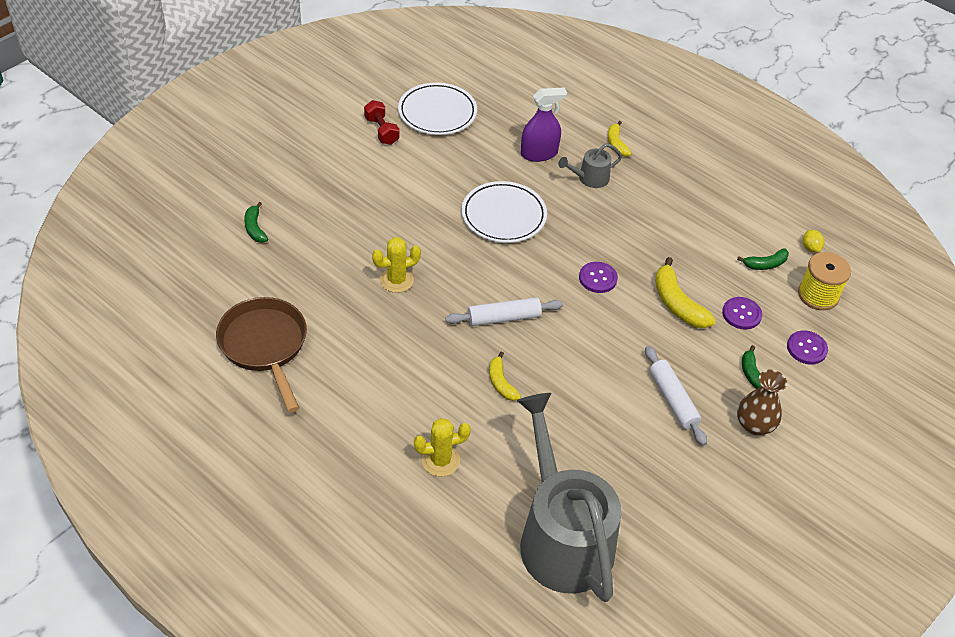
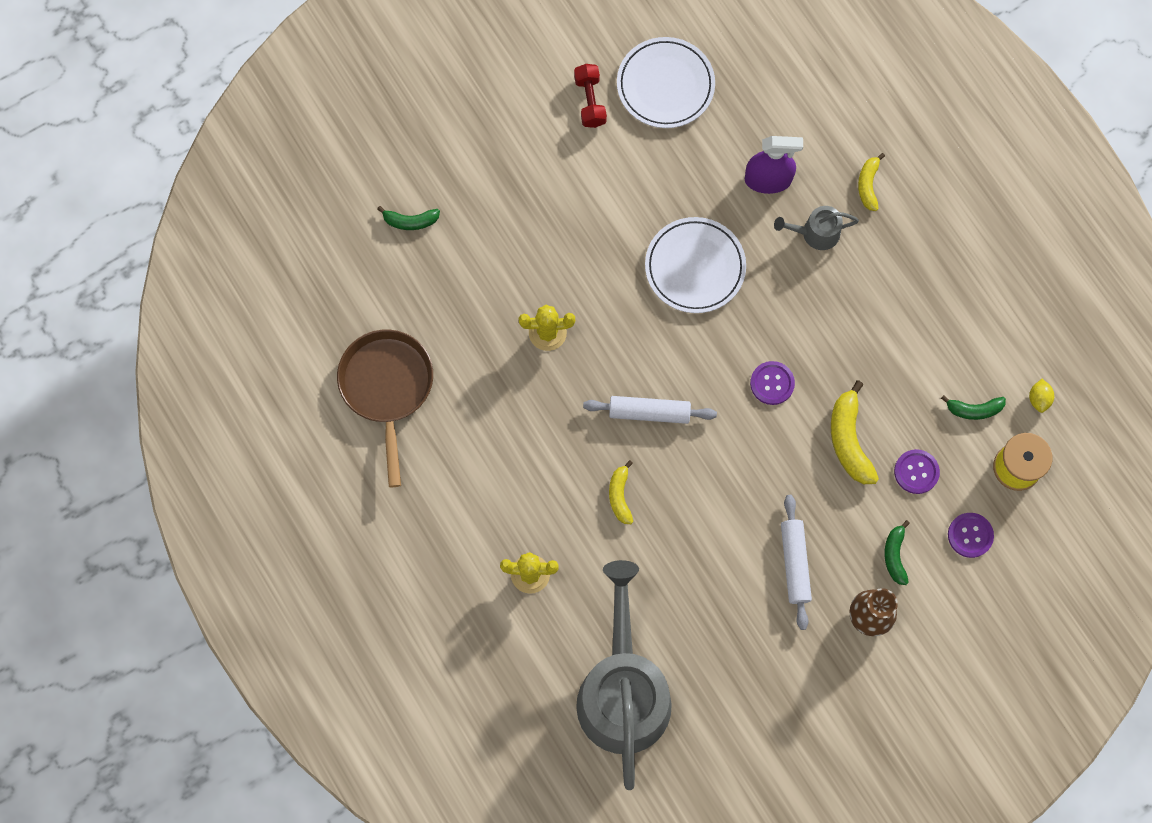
camera: 20 degrees right, 25 degrees up
green banana [244,202,268,243] -> green banana turned 90 degrees counterclockwise [377,206,440,230]

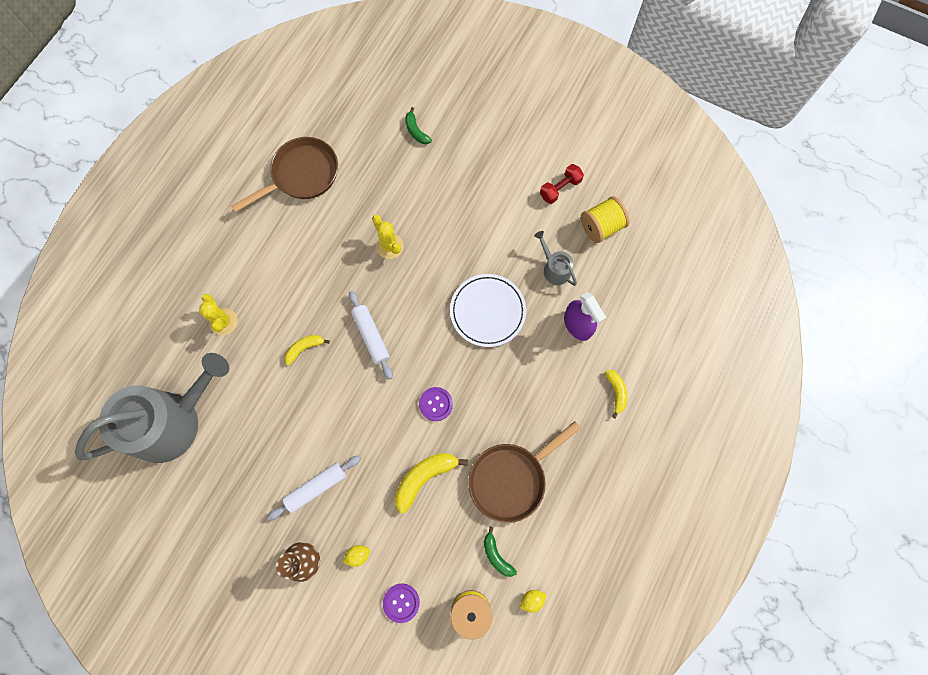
camera: 60 degrees right, 0 degrees up
white plate [617,37,715,128] -> yellow spool [581,196,630,243]
grey watering can [774,206,859,250] -> grey watering can moved to [534,231,577,286]
yellow banana [858,153,885,211] -> yellow banana turned 105 degrees clockwise [605,370,627,419]
green banana [884,520,910,585] -> yellow lemon [343,545,370,567]
purple button [894,449,940,494] -> none
none -> brown pan [468,421,581,523]

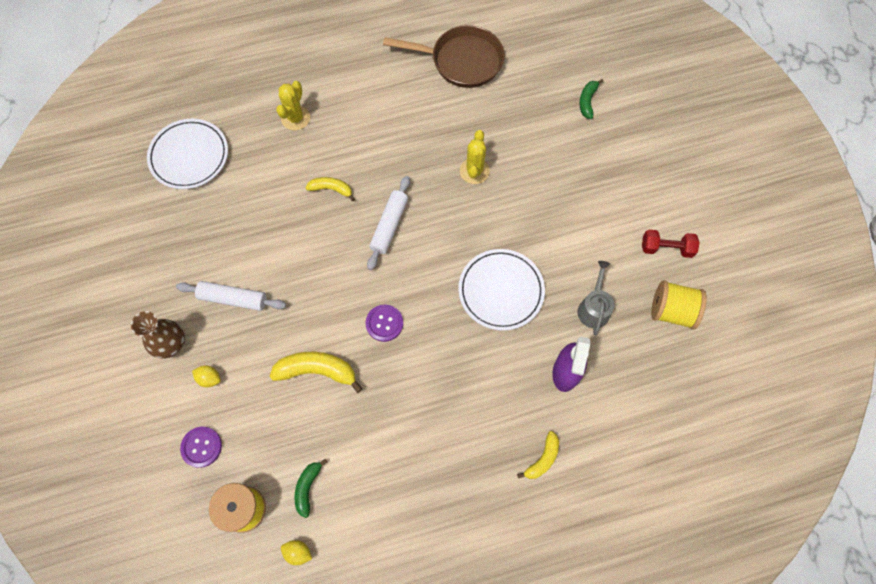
camera: 45 degrees right, 5 degrees down
grey watering can [75,353,229,463] -> white plate [147,119,228,189]
brown pan [468,421,581,523] -> none

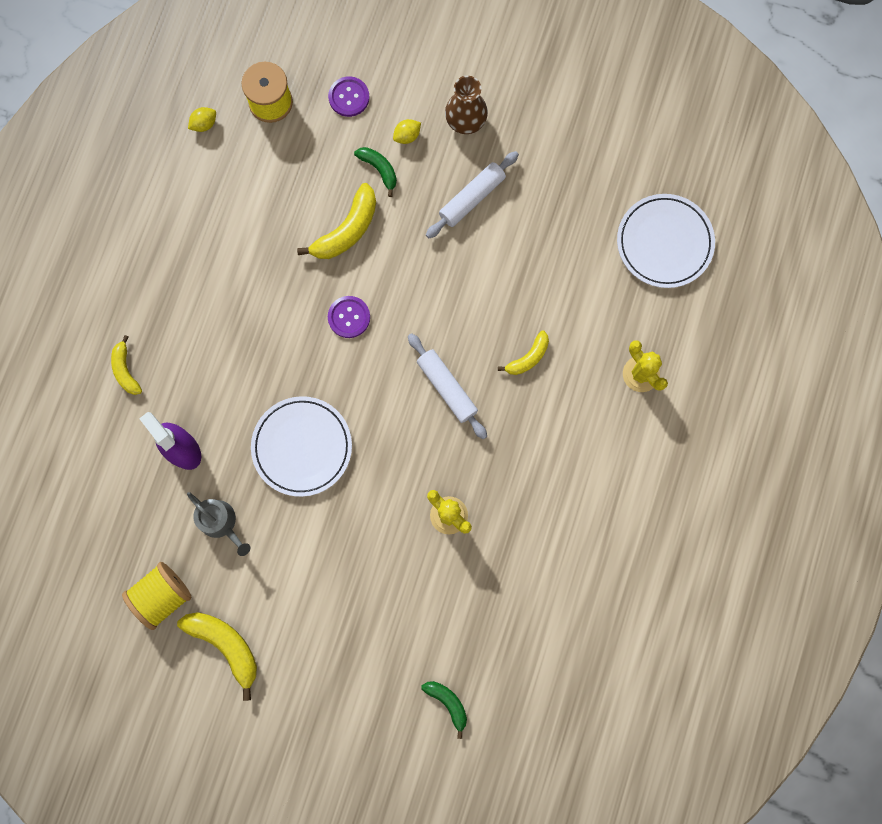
camera: 125 degrees right, 10 degrees up
green banana [294,458,328,518] -> green banana moved to [354,147,397,197]
brown pan [383,25,504,88] -> none
red dumbbell [642,230,700,258] -> yellow banana [177,613,257,701]

